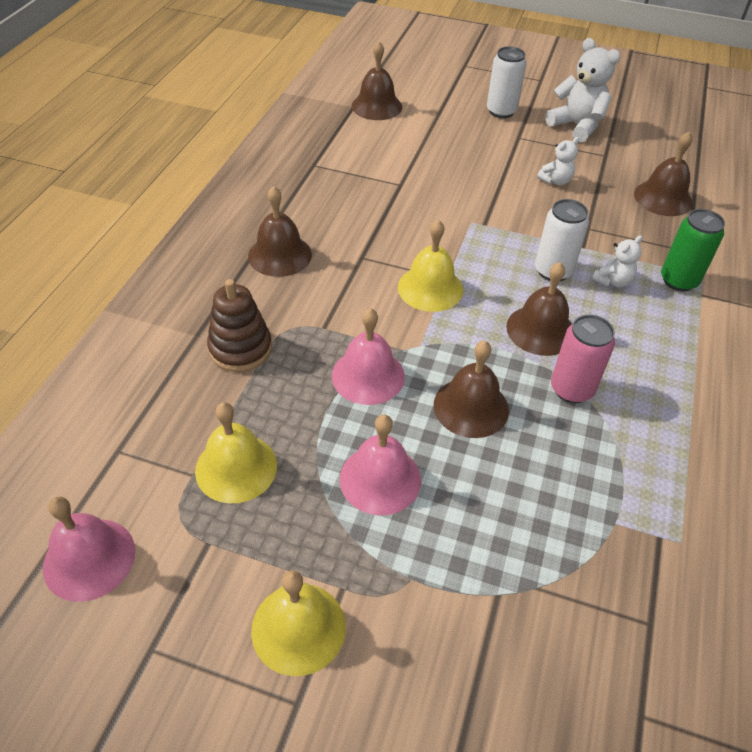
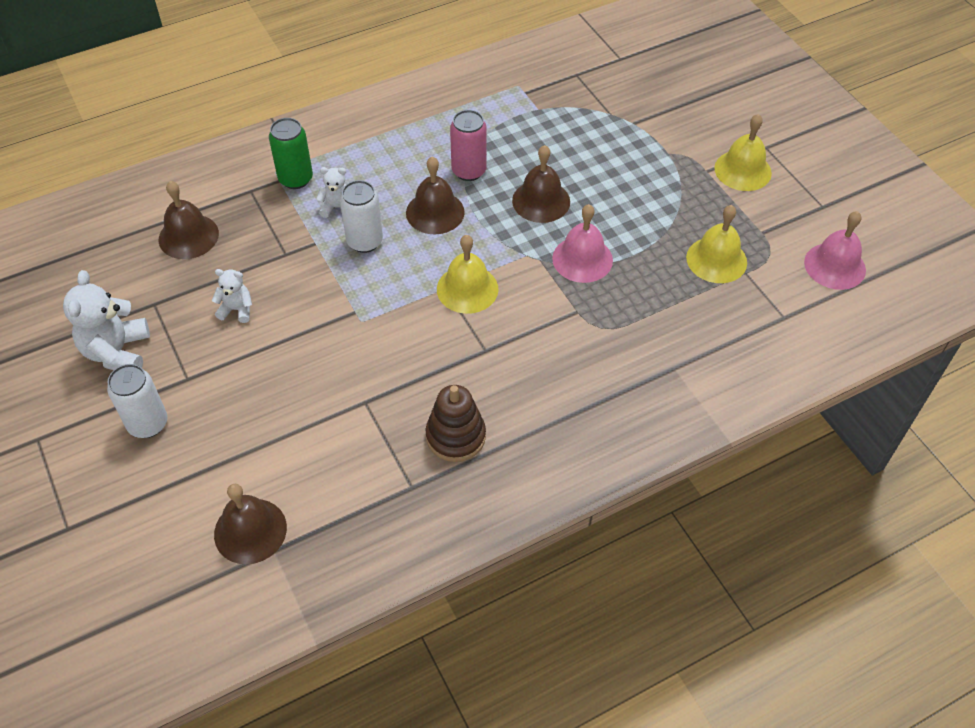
camera: 135 degrees left, 5 degrees up
brown stacking toy [207,279,272,372] -> brown stacking toy moved to [426,385,486,462]
brown bell [248,186,312,277] -> none
pink bell [340,414,421,515] -> none

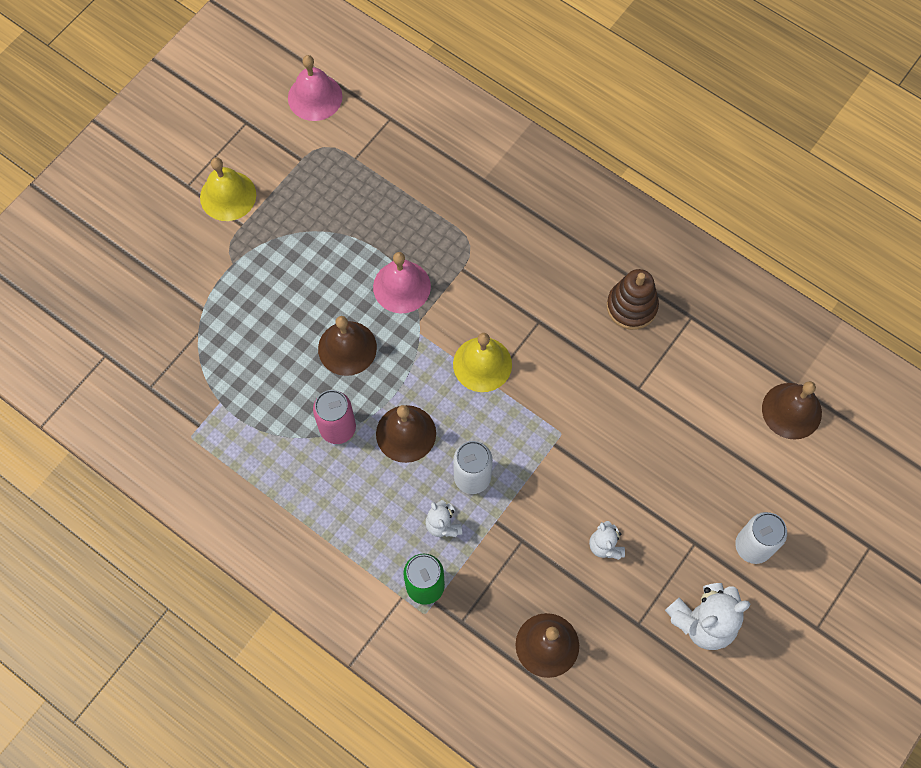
camera: 115 degrees left, 15 degrees up
yellow bell [686,205,747,283] -> none

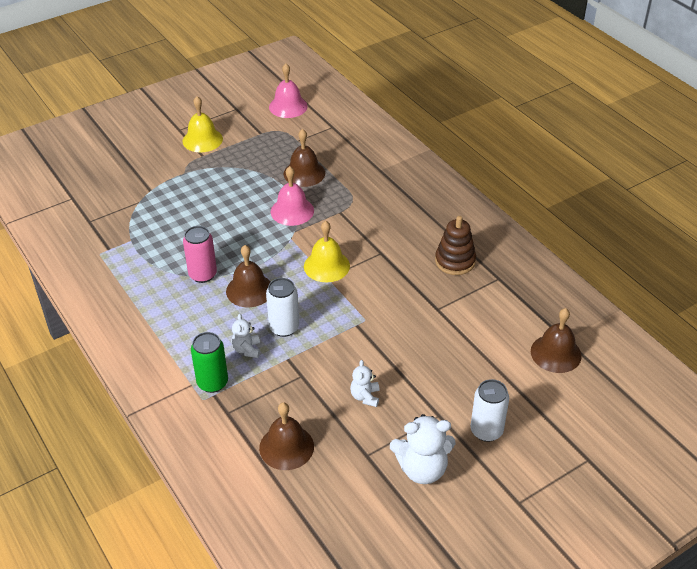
camera: 20 degrees right, 25 degrees down
brown bell [318,316,377,376] -> brown bell moved to [284,129,325,187]

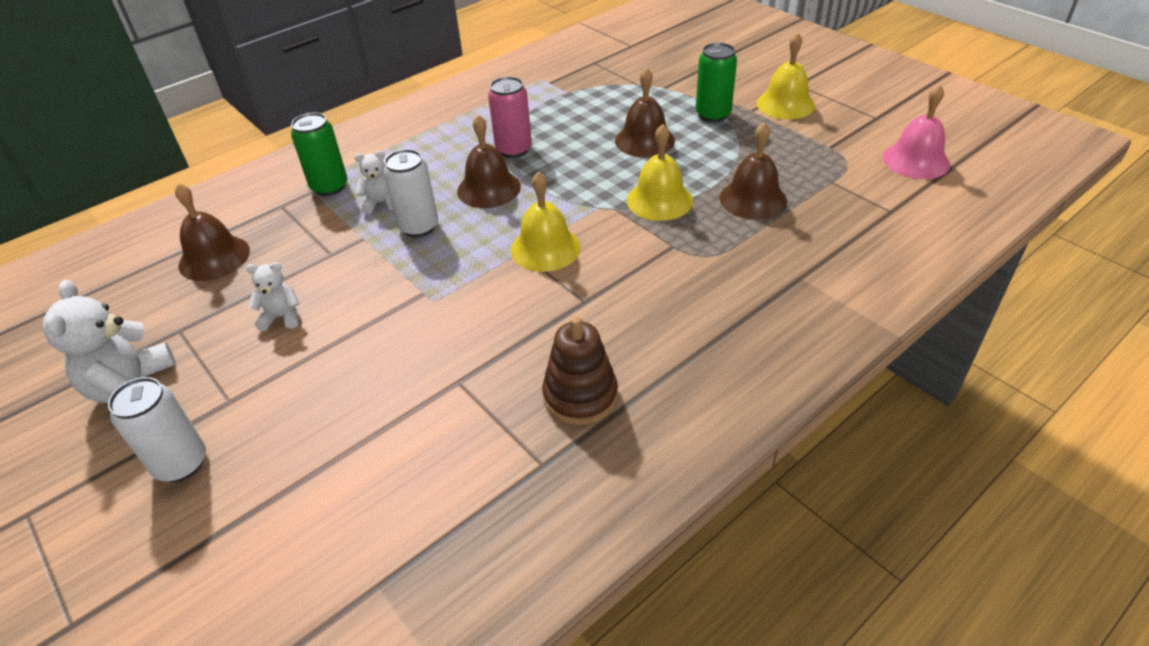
camera: 85 degrees right, 0 degrees up
pink bell [271,166,314,226] -> yellow bell [627,124,693,221]
brown bell [531,308,582,373] -> brown bell moved to [615,67,675,157]
none -> green can [696,43,737,122]

